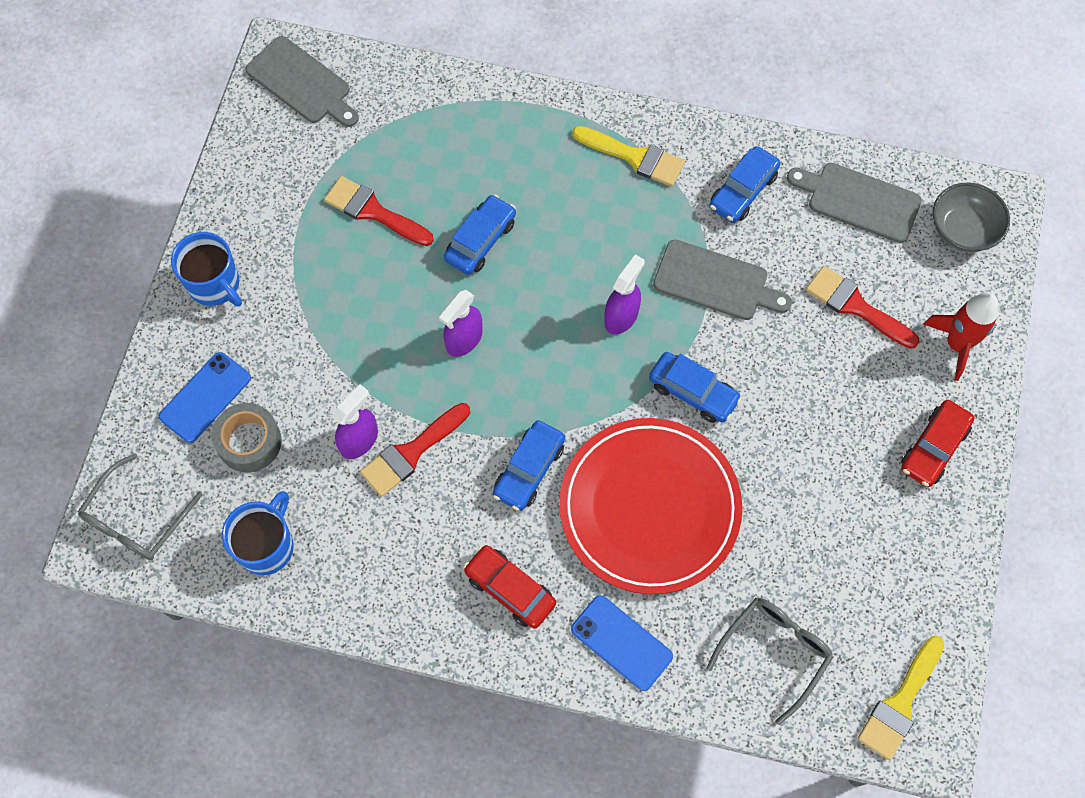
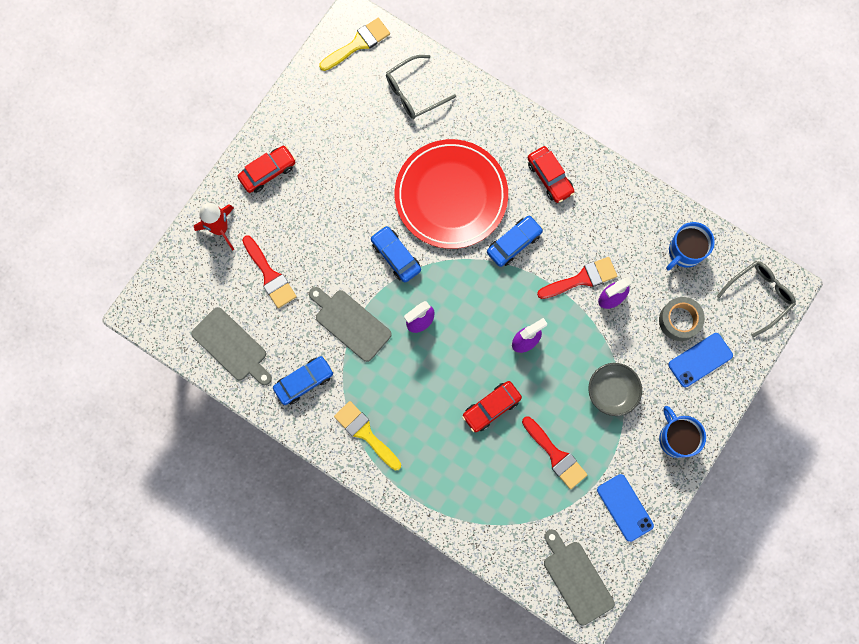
camera: 160 degrees left, 10 degrees up
blue car [444,194,516,275] -> red car [462,381,522,432]
blue phone [571,595,673,691] -> blue phone moved to [597,474,654,542]
grey bowl [933,183,1010,252] -> grey bowl moved to [588,363,642,416]

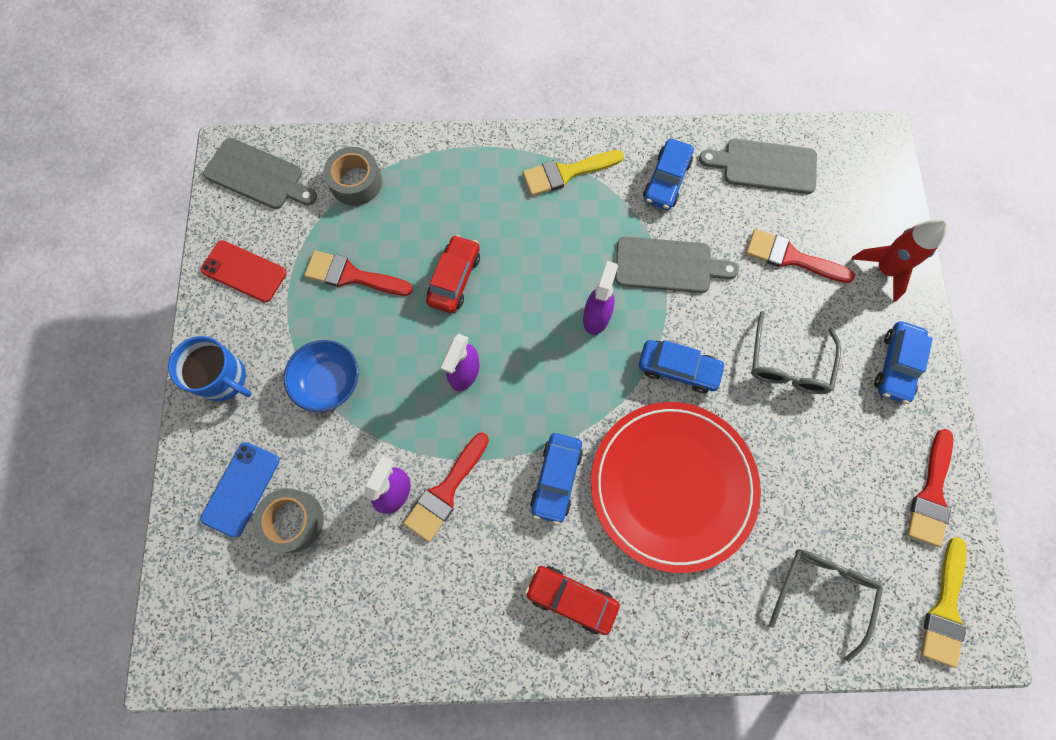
camera: 145 degrees right, 5 degrees down
red car [237,146,296,193] -> blue car [874,321,933,404]
yellow brush [334,401,401,470] -> yellow brush turned 150 degrees clockwise [523,150,624,196]
grey bowl [588,363,642,416] -> blue bowl [284,340,359,412]
blue phone [597,474,654,542] -> red phone [201,240,287,302]
blue mug [666,222,715,271] -> none
grey glasses [717,261,796,338] -> grey glasses moved to [751,311,841,394]
none -> grey tape [324,147,382,206]
none -> red brush [907,429,953,547]

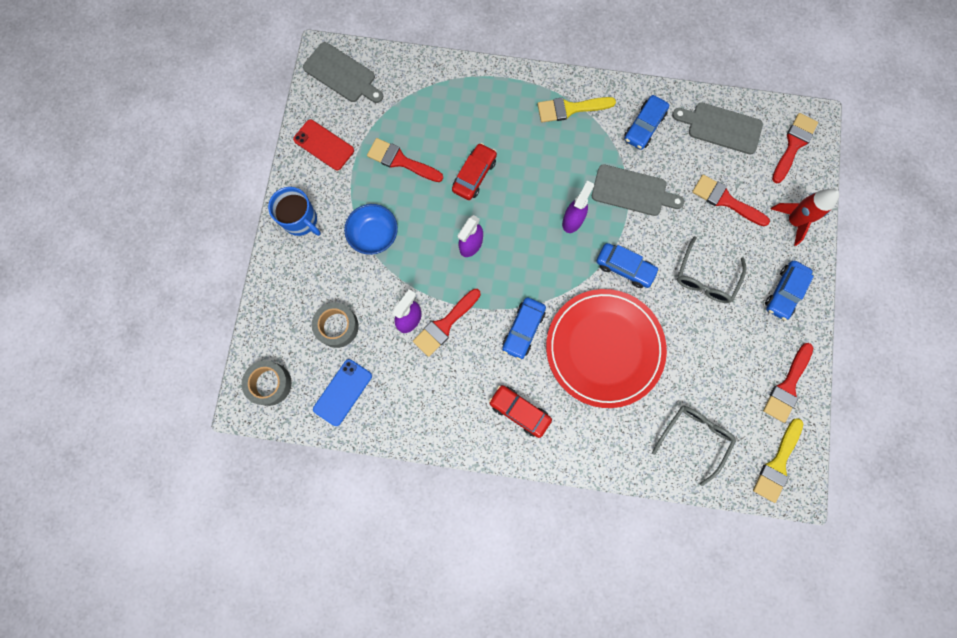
camera: 10 degrees right, 5 degrees up
blue phone [200,442,279,537] -> blue phone moved to [313,359,372,426]
grey tape [324,147,382,206] -> grey tape moved to [242,361,292,406]
none -> red brush [772,113,818,183]

